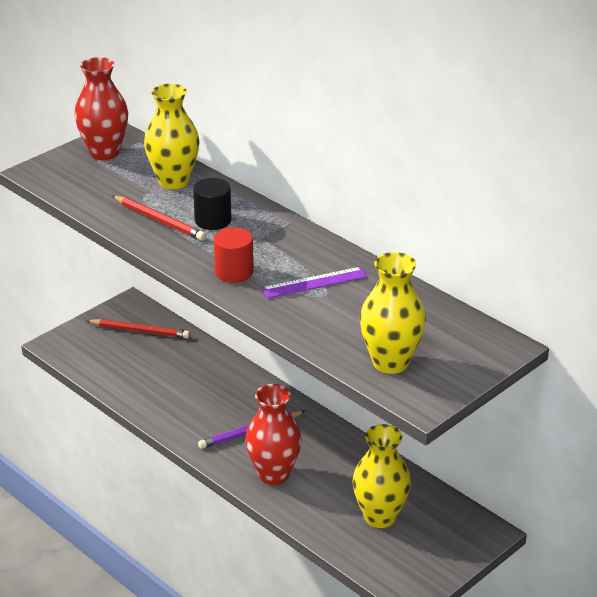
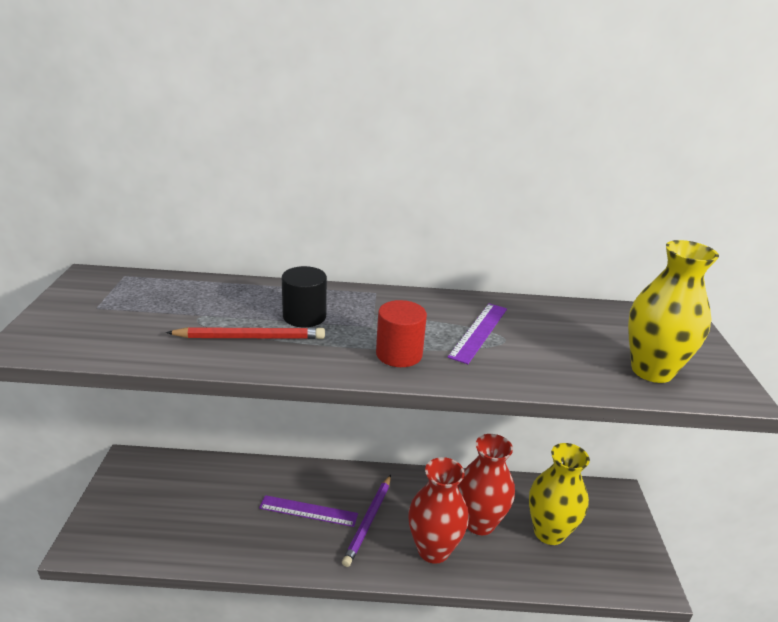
camera: 45 degrees left, 5 degrees down
red vase [74,57,128,160] -> red vase moved to [457,434,515,535]
red pencil [87,319,190,339] -> none
yellow vase [144,84,199,189] -> none
none -> purple ruler [259,495,358,527]

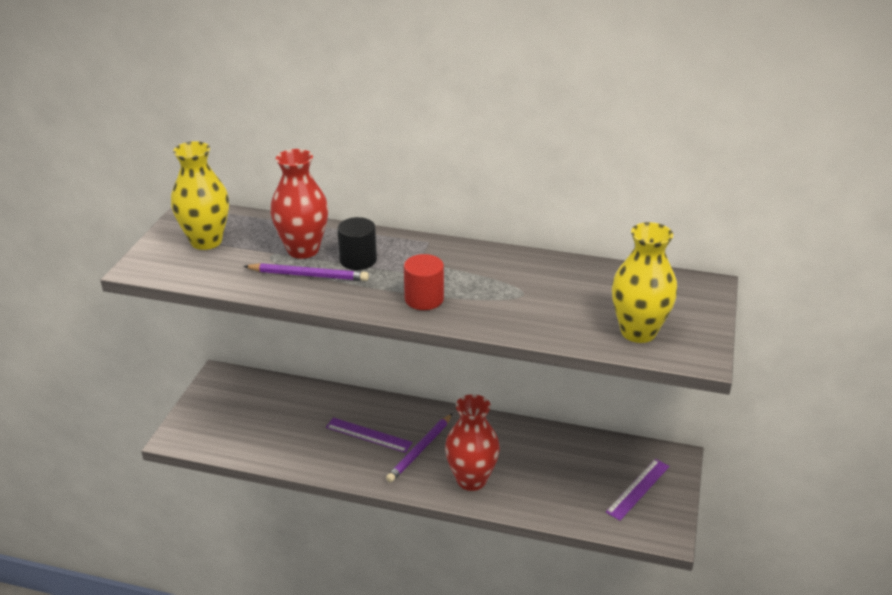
camera: 15 degrees right, 5 degrees up
red pencil [166,327,325,339] -> purple pencil [243,263,369,281]
purple ruler [447,303,507,364] -> purple ruler moved to [606,459,670,521]
red vase [457,434,515,535] -> red vase moved to [270,149,328,259]
yellow vase [529,443,590,545] -> yellow vase moved to [171,141,229,250]

